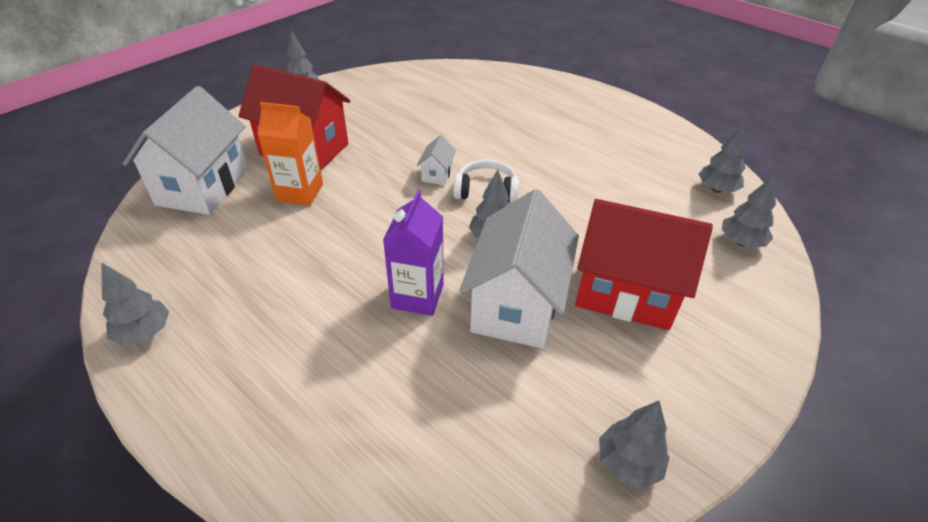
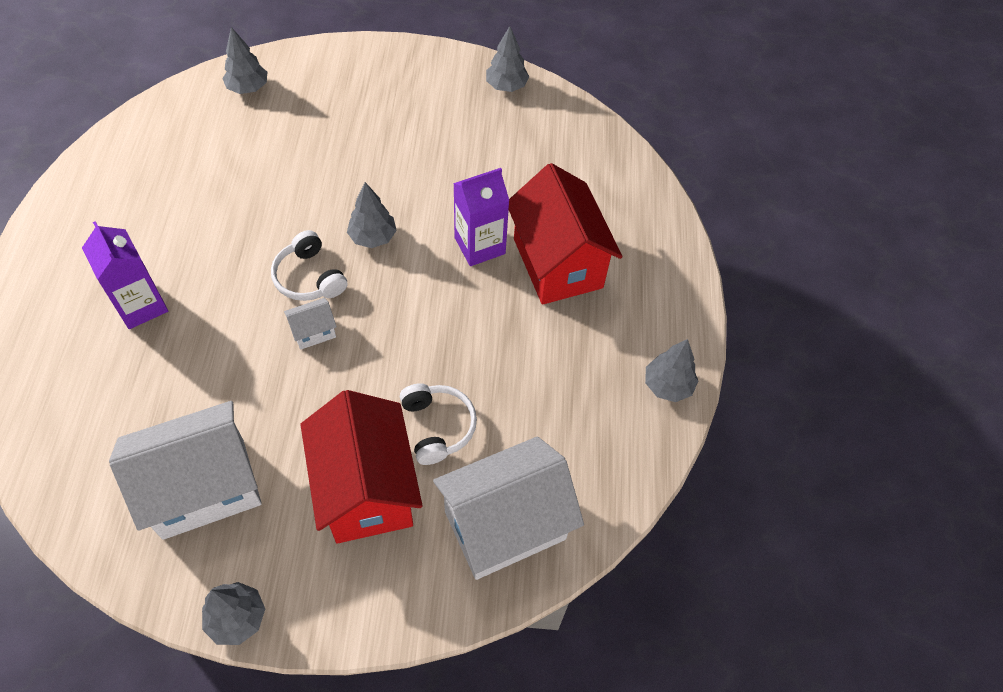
camera: 130 degrees left, 15 degrees up
orange carton [257,102,323,206] -> white headphones [400,383,477,465]
white house [459,189,579,349] -> white house moved to [109,401,262,540]
red house [575,199,713,330] -> red house moved to [509,163,623,305]
grey tree [699,123,746,193] -> none
none -> purple carton [82,221,168,329]

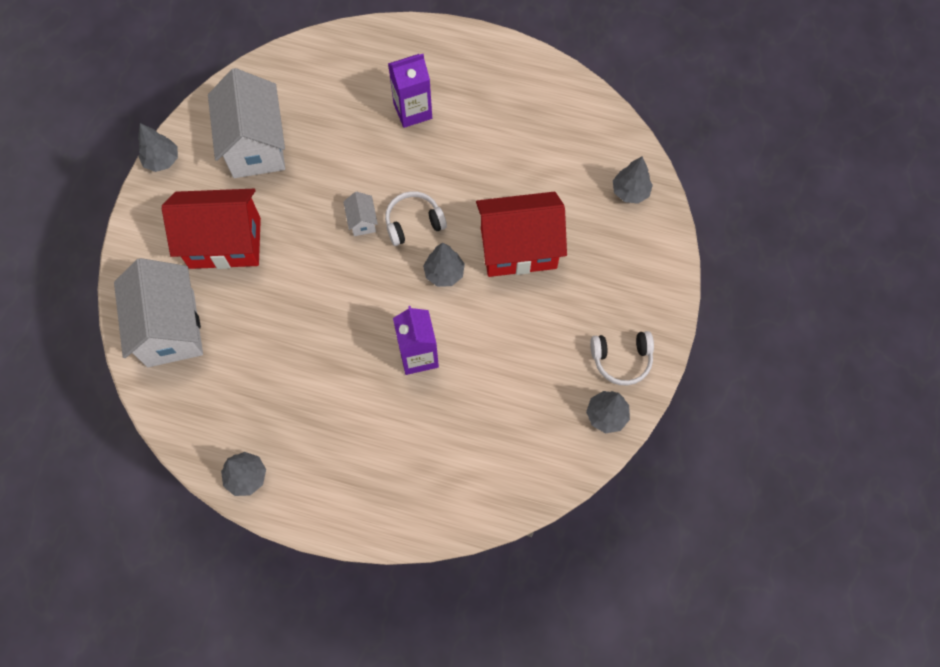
camera: 105 degrees right, 10 degrees up
white headphones [400,383,477,465] -> white headphones moved to [590,331,654,385]
red house [509,163,623,305] -> red house moved to [476,192,567,277]

